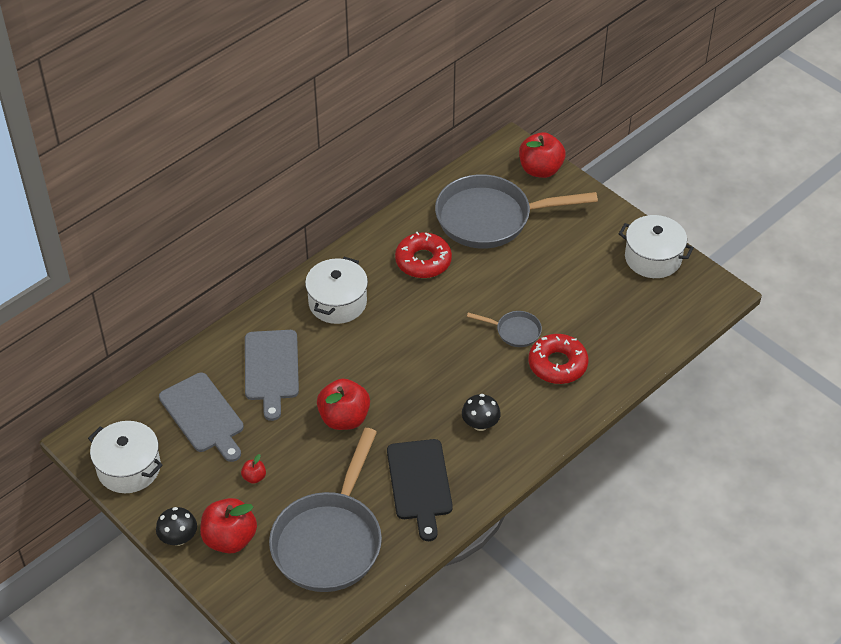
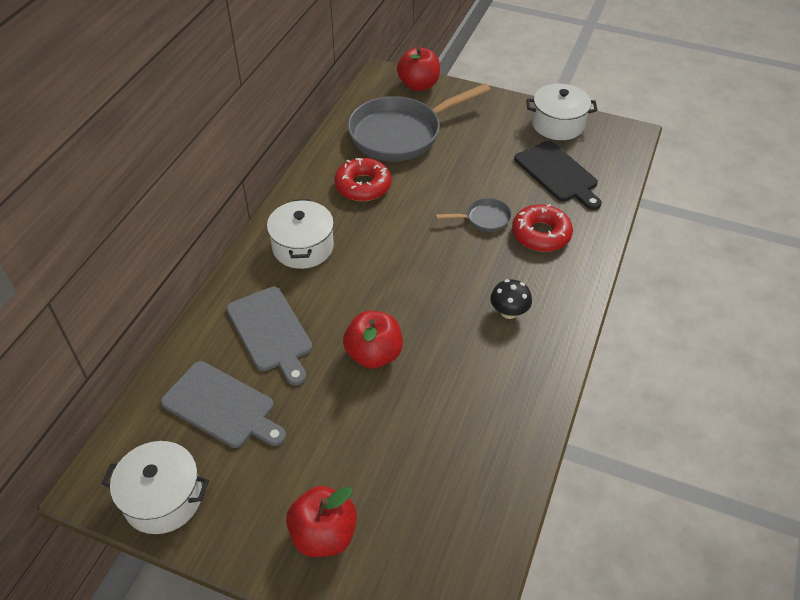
camera: 25 degrees left, 0 degrees up
black mushroom [156,507,197,546] -> none
red apple [241,454,266,484] -> none
grey pan [269,428,382,592] -> none
black cutting board [387,439,453,541] -> black cutting board moved to [514,141,602,210]

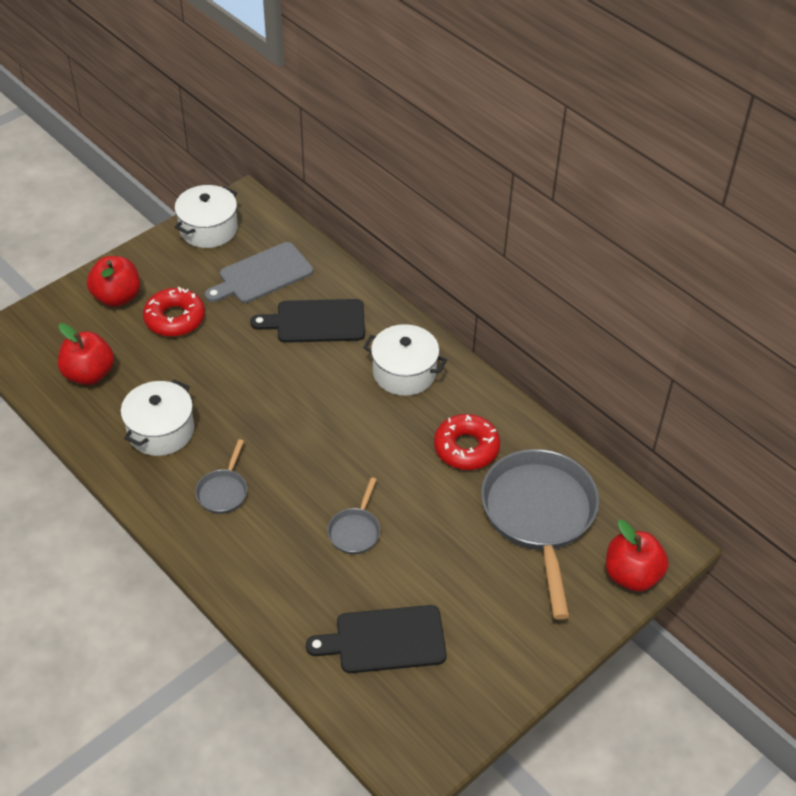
camera: 115 degrees right, 0 degrees up
grey cutting board [226,287,313,385] -> black cutting board [250,299,365,343]
red apple [343,311,403,369] -> red apple moved to [58,323,114,385]
black mushroom [490,279,532,319] -> grey pan [195,439,247,514]
red donut [512,204,573,252] -> red donut moved to [143,287,205,337]
white pot [526,84,598,140] -> white pot moved to [121,379,194,456]

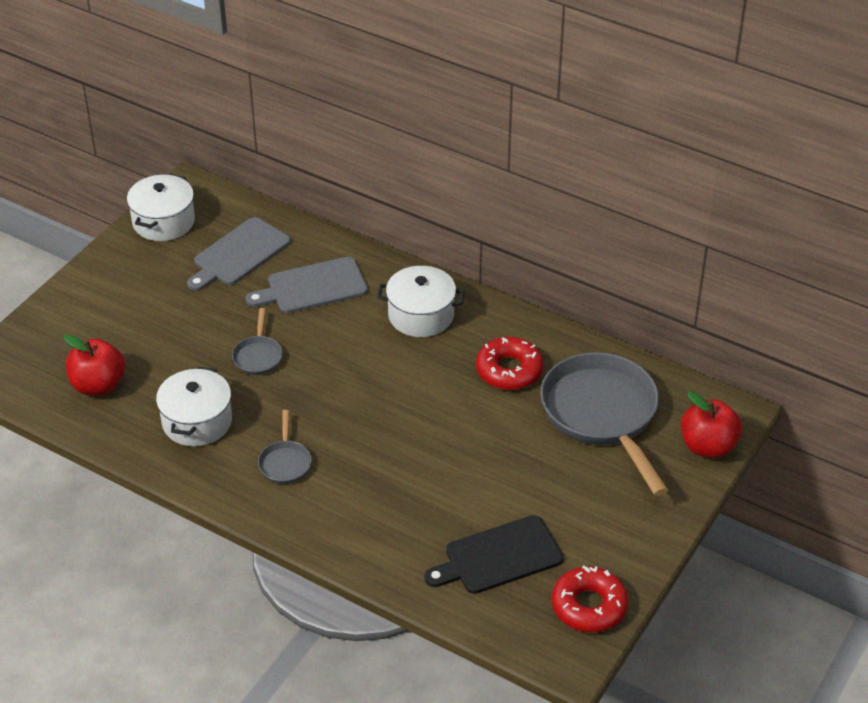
camera: 15 degrees left, 5 degrees down
red apple [87,256,140,307] -> none
red donut [143,287,205,337] -> red donut moved to [552,566,628,632]
black cutting board [250,299,365,343] -> grey cutting board [246,257,368,313]
grey pan [327,477,380,554] -> grey pan moved to [232,308,283,375]

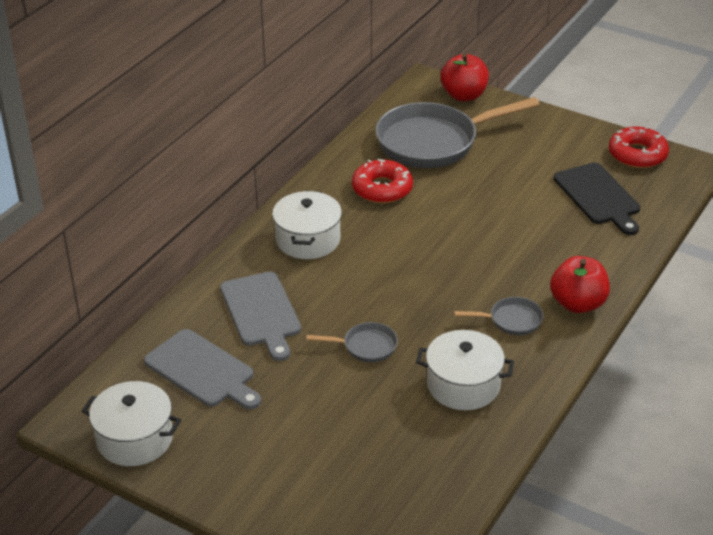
camera: 90 degrees left, 5 degrees down
red apple [63,334,125,395] -> red apple moved to [550,256,610,313]

